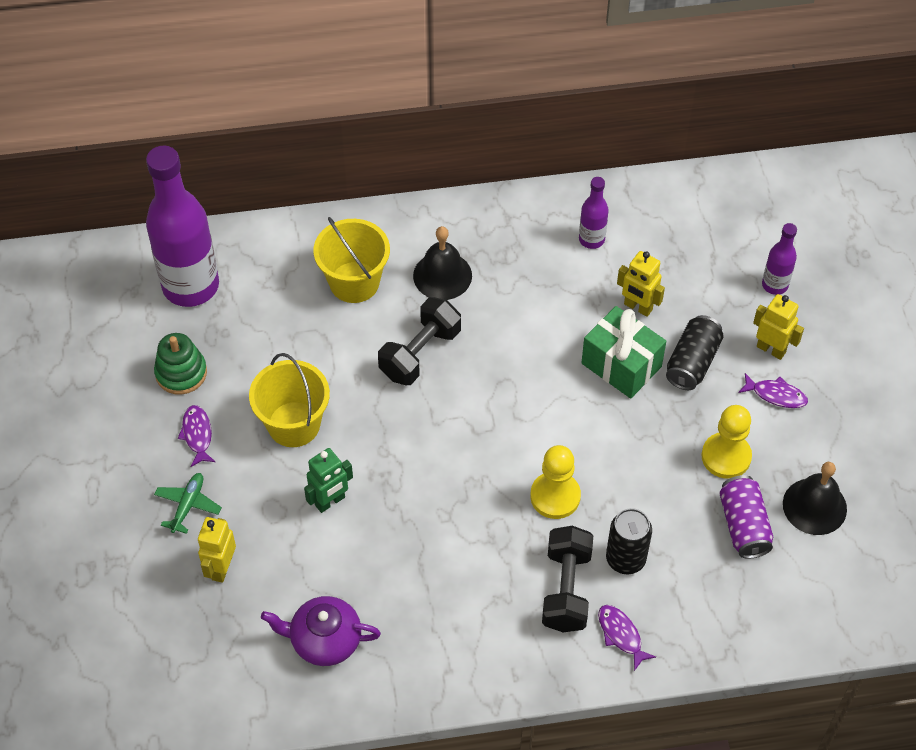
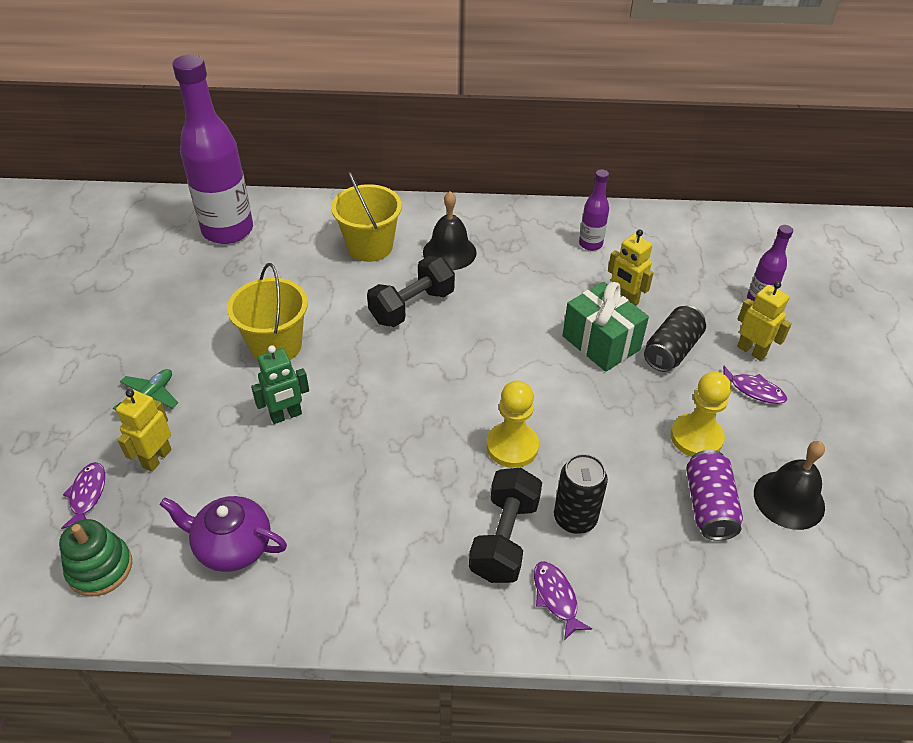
camera: 10 degrees right, 10 degrees down
green stacking toy [154,333,207,395] -> green stacking toy moved to [59,519,132,597]
purple fish [178,405,216,467] -> purple fish moved to [61,462,105,529]

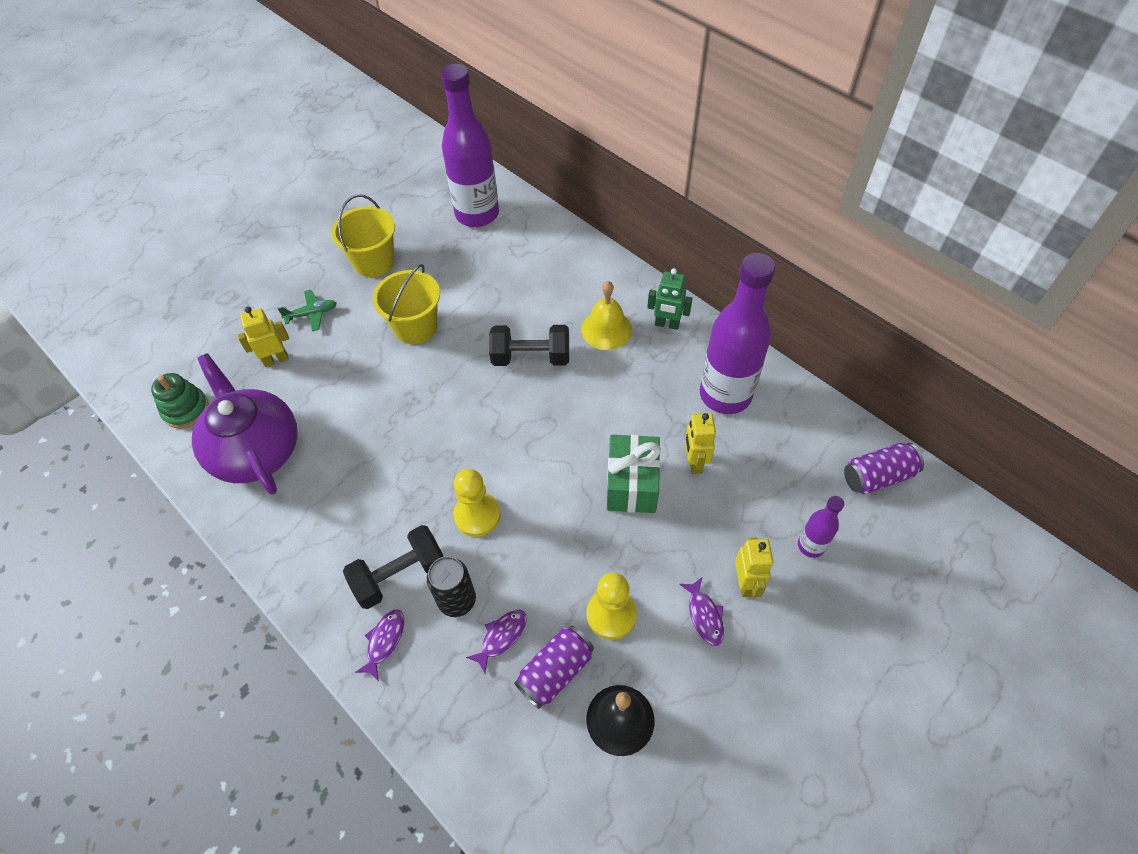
camera: 45 degrees right, 10 degrees up
purple fish [61,462,105,529] -> purple fish moved to [466,609,527,674]
purple teapot [160,496,287,572] -> purple teapot [192,353,297,495], size x1.64
green robot [251,345,309,424] -> green robot moved to [647,268,693,330]
yellow bucket [331,172,402,262] -> yellow bucket moved to [331,195,395,277]
black bell [423,191,477,270] -> yellow bell [581,281,632,350]
purple bottle [579,169,609,251] -> purple bottle [700,253,775,414], size x2.15
black can [644,306,706,372] -> none
none -> purple can [844,443,924,494]

